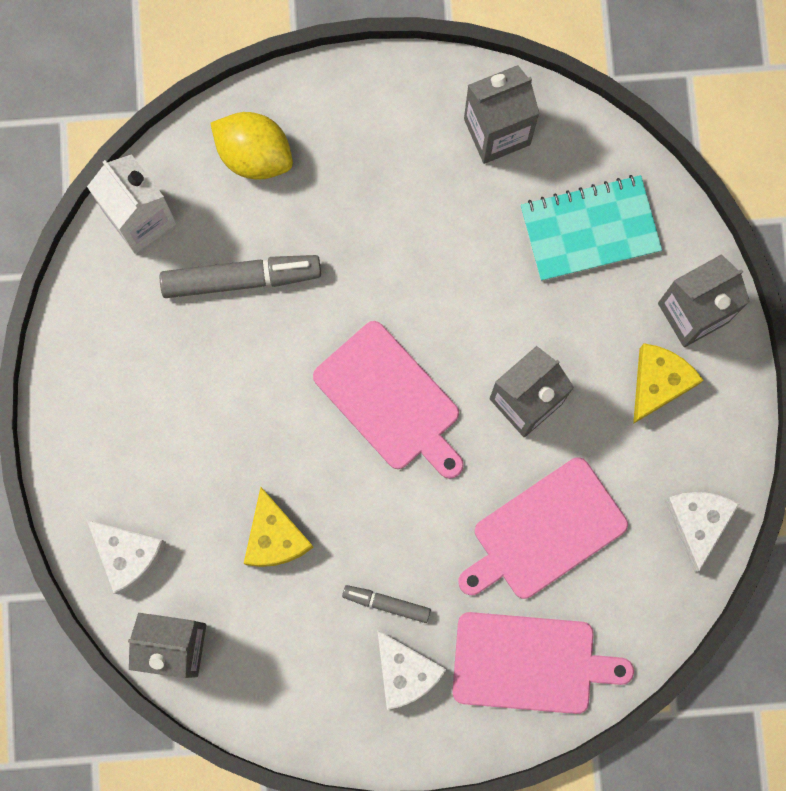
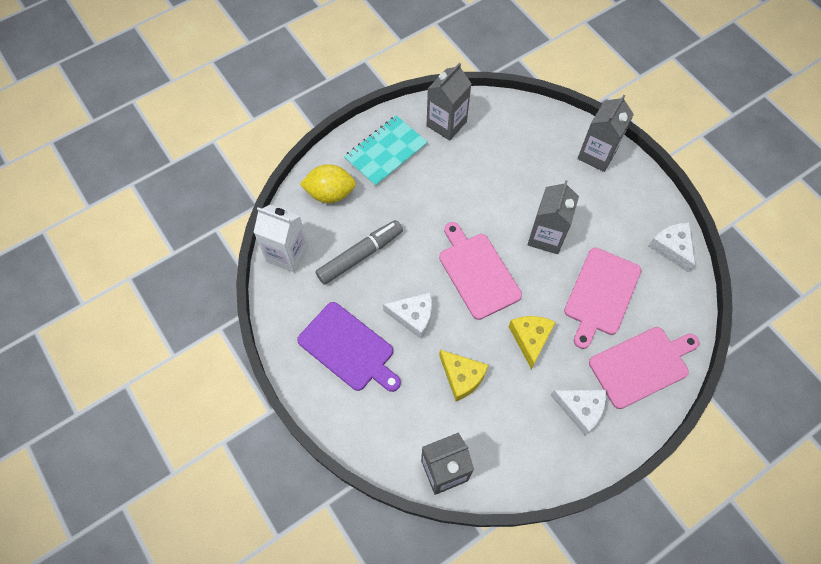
camera: 30 degrees left, 15 degrees down
white cheese [87,520,166,595] -> white cheese moved to [383,292,432,339]
pink cutting board [313,321,464,479] -> pink cutting board turned 135 degrees counterclockwise [439,222,522,320]
grey marker [342,585,431,623] -> none
turquoise notebook [521,175,662,281] -> turquoise notebook moved to [344,115,428,187]
yellow cheese [633,343,703,424] -> yellow cheese moved to [509,316,555,369]
none -> purple cutting board [297,302,401,392]

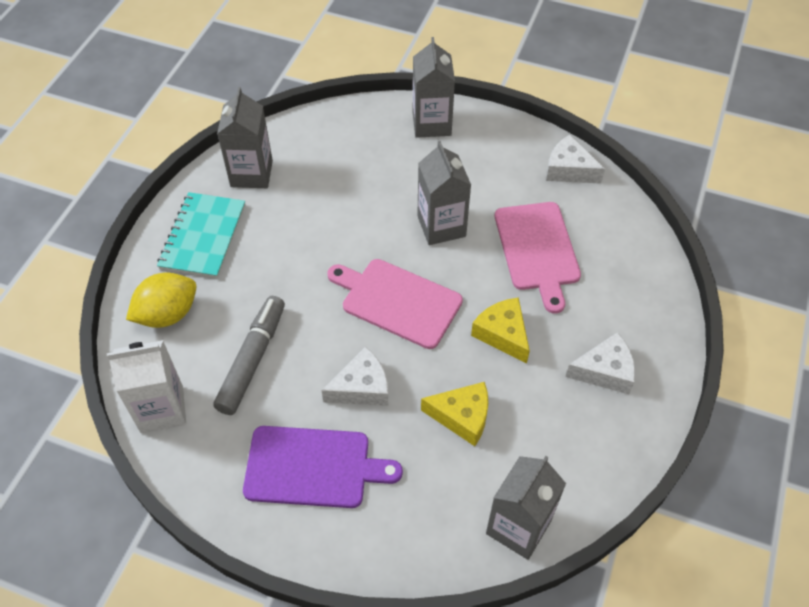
camera: 35 degrees left, 10 degrees down
pink cutting board [589,327,699,409] -> none

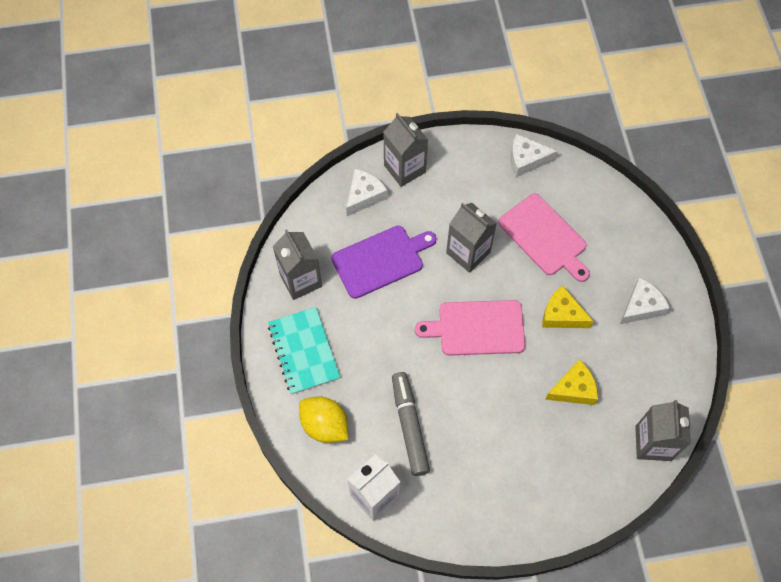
camera: 30 degrees left, 10 degrees up
yellow lemon [126,272,196,328] -> yellow lemon turned 75 degrees counterclockwise [299,397,348,443]
purple cutting board [243,426,403,508] -> purple cutting board moved to [331,226,437,299]
white cheese [322,346,388,406] -> white cheese moved to [346,169,388,216]

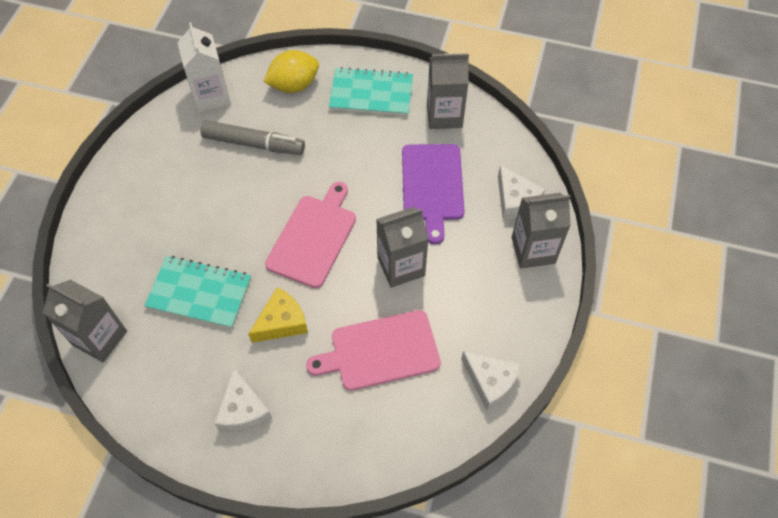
camera: 115 degrees right, 5 degrees down
white cheese [511,134,557,177] -> white cheese turned 105 degrees clockwise [461,351,521,410]
yellow cheese [545,359,598,405] -> turquoise notebook [144,256,251,328]

